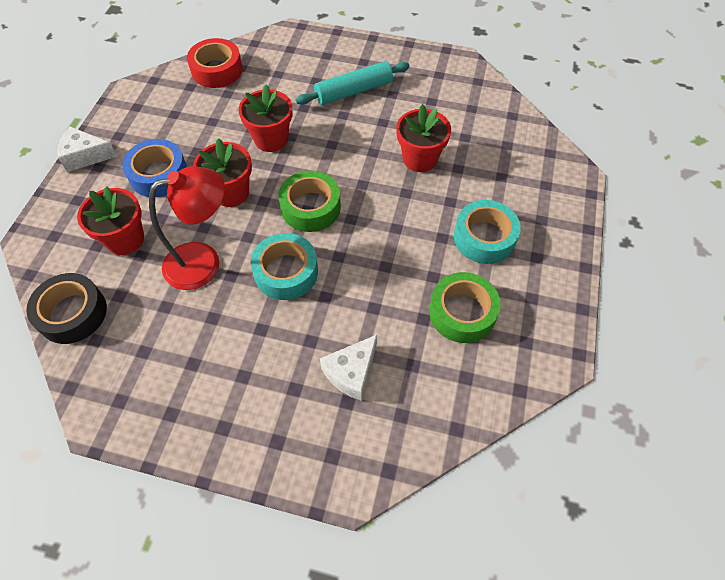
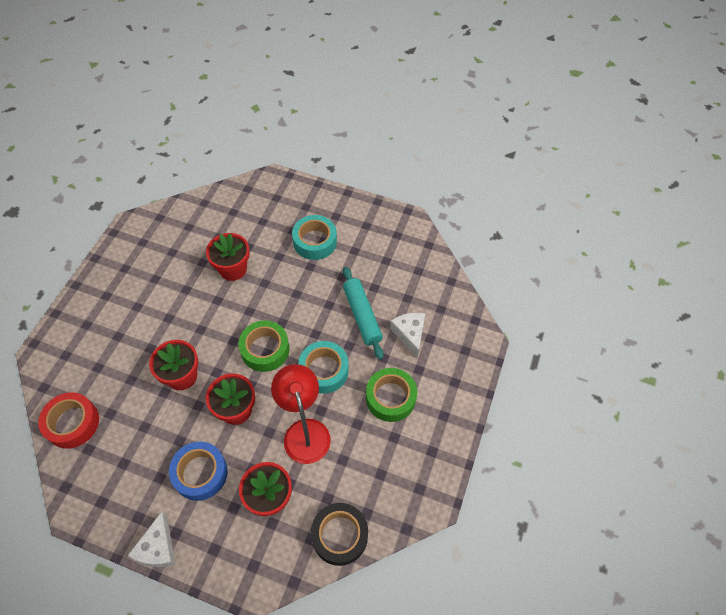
camera: 85 degrees left, 0 degrees up
turquoise rolling pin [296,61,409,105] -> turquoise rolling pin moved to [343,267,384,360]
white cheese [320,335,377,401] -> white cheese turned 150 degrees counterclockwise [390,313,426,357]
green tape [429,272,501,343] -> green tape moved to [366,368,417,422]

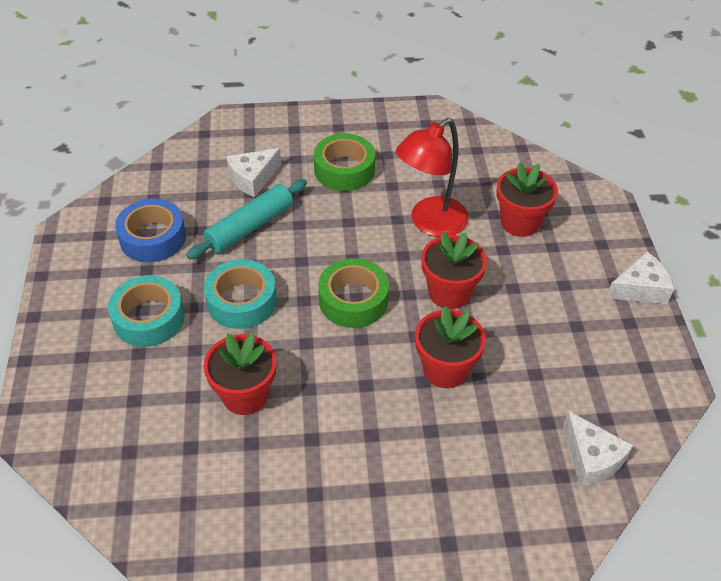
camera: 115 degrees left, 10 degrees down
red tape [38,392,99,449] -> white cheese [563,411,633,487]
blue tape [169,442,228,501] -> blue tape moved to [115,199,186,262]
turquoise tape [298,341,349,394] -> turquoise tape moved to [204,259,277,329]
black tape [311,503,368,566] -> none

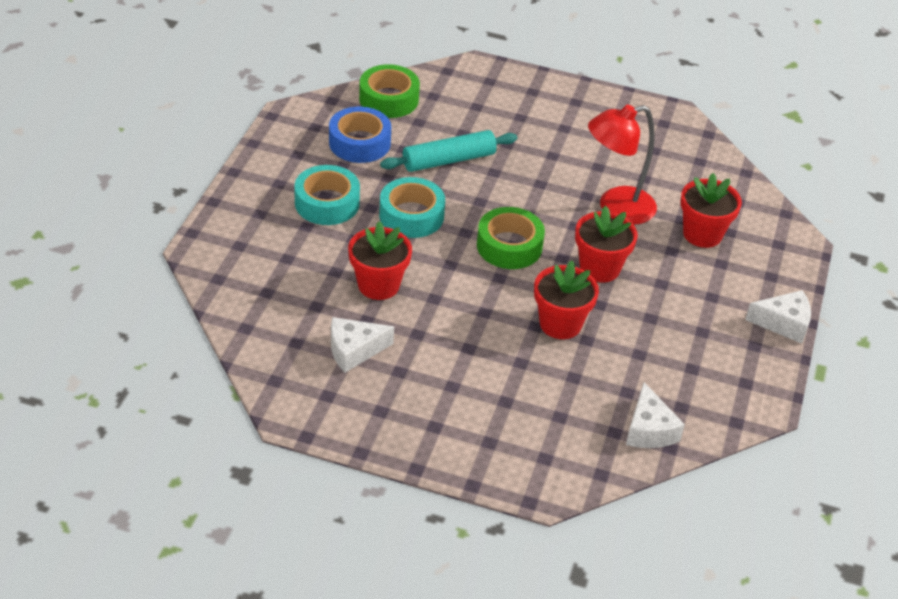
camera: 20 degrees right, 5 degrees down
white cheese [226,148,281,197] -> white cheese moved to [331,317,394,373]
green tape [314,133,375,191] -> green tape moved to [359,64,420,118]

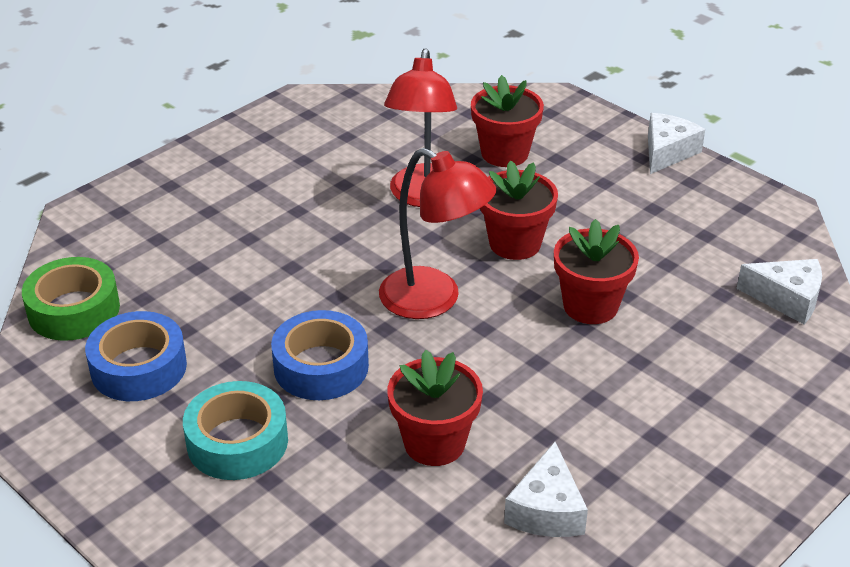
camera: 60 degrees left, 5 degrees down
turquoise tape [379,177,445,238] -> blue tape [271,310,369,400]
turquoise rolling pin [380,130,517,172] -> none
green tape [477,207,545,269] -> red lamp [379,148,496,319]

